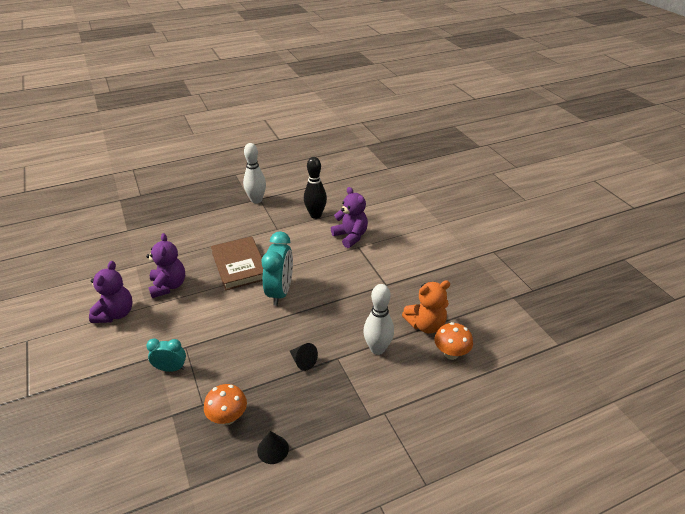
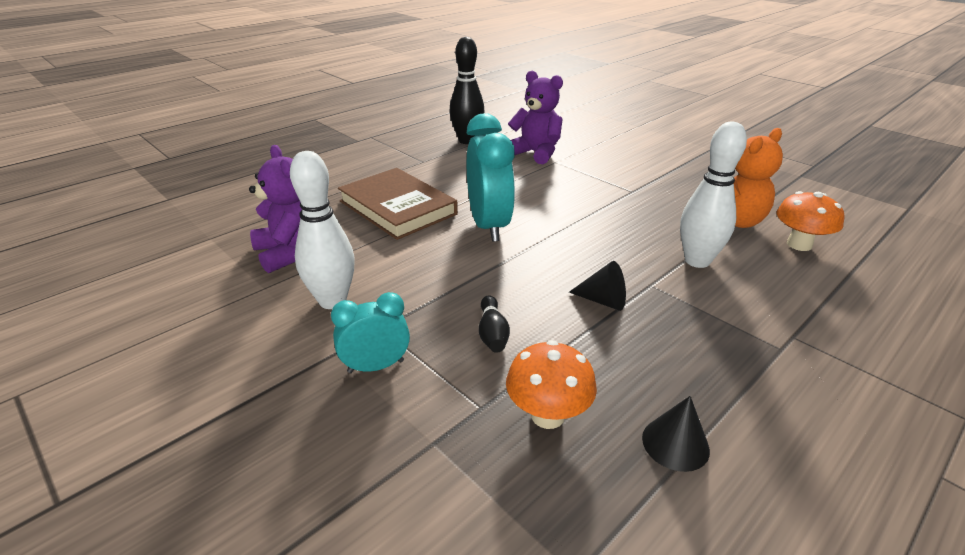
camera: 20 degrees left, 5 degrees down
purple teddy bear [89,261,133,323] -> none
white bowling pin [243,143,266,204] -> white bowling pin moved to [290,151,355,309]
none -> black bowling pin [479,295,510,353]

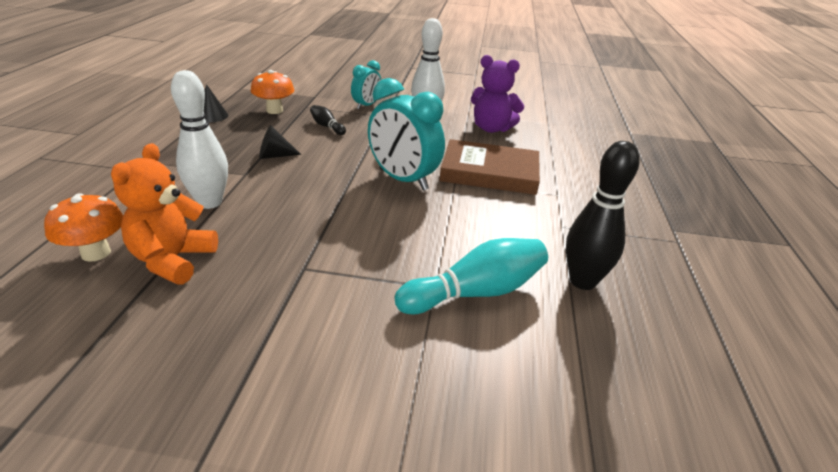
camera: 140 degrees right, 0 degrees up
purple teddy bear [508,71,563,164] -> turquoise bowling pin [395,238,548,314]

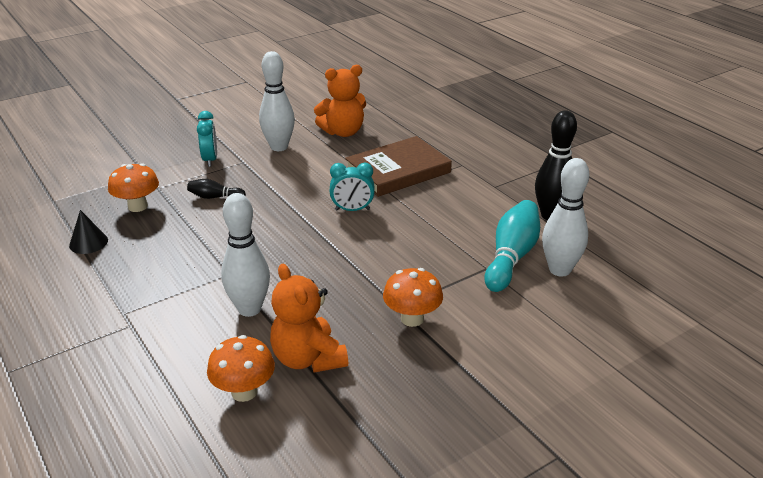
camera: 40 degrees left, 0 degrees up
black cone [259,125,301,159] -> none
turquoise clock [368,78,445,191] -> turquoise clock [330,163,375,211], size x0.57
purple teddy bear [471,55,524,133] -> orange teddy bear [314,65,366,137]
none -> orange mushroom [383,268,443,327]
none -> white bowling pin [542,158,589,276]

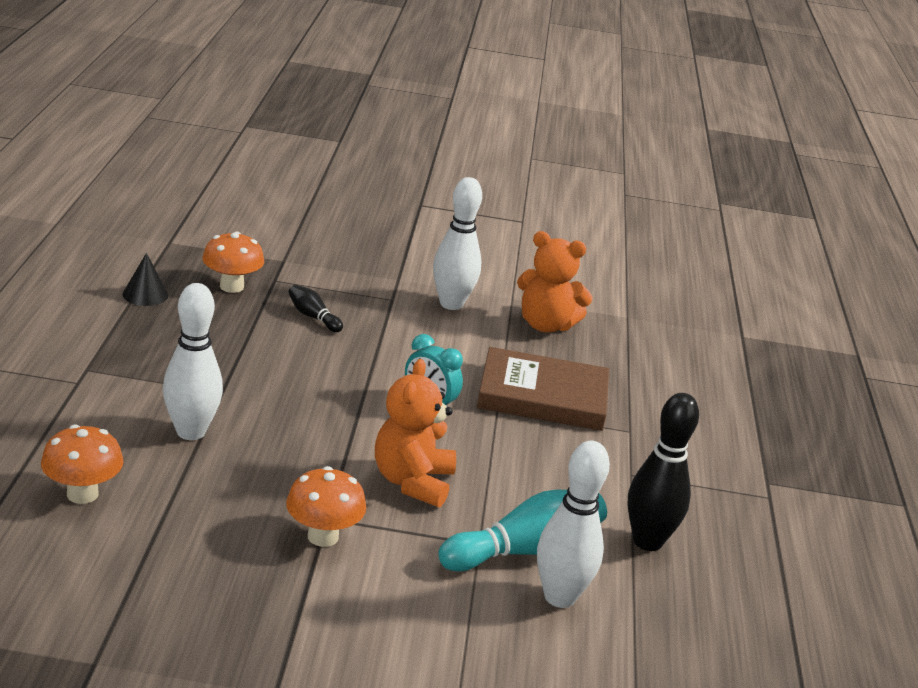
camera: 35 degrees right, 5 degrees down
turquoise clock [197,111,217,167] -> none
orange teddy bear [270,264,348,373] -> orange teddy bear moved to [375,359,456,507]

